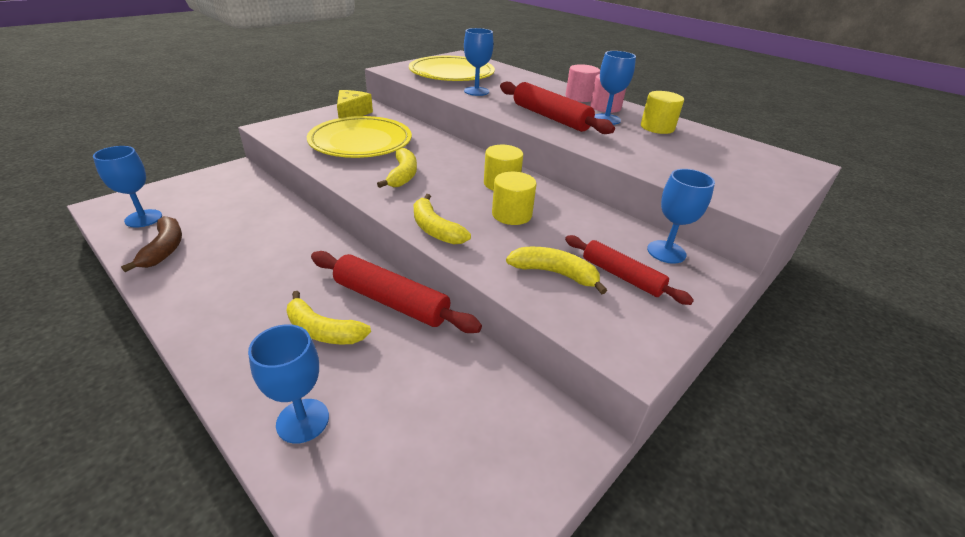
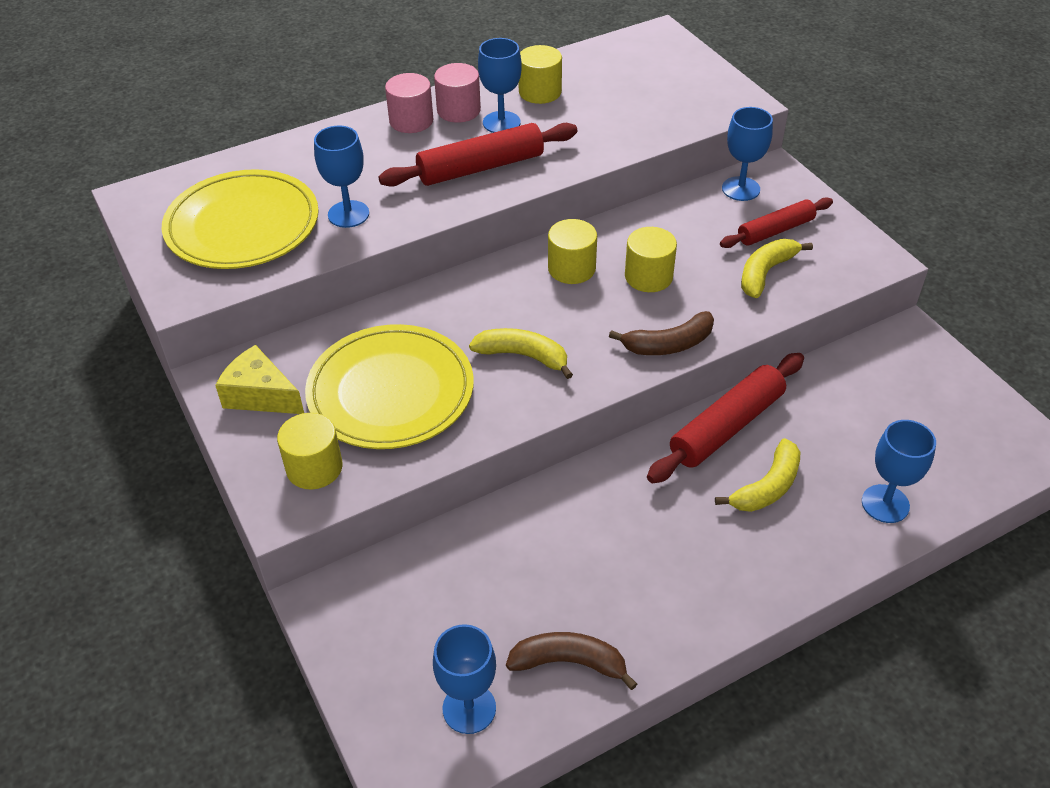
camera: 70 degrees left, 10 degrees up
yellow banana [414,194,471,244] -> brown banana [609,311,714,355]
none -> yellow cylinder [277,413,343,490]

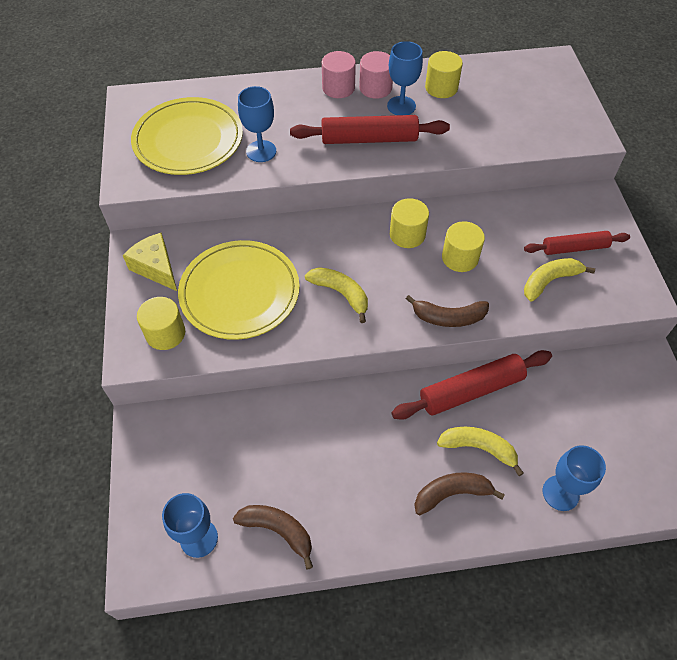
camera: 20 degrees right, 10 degrees up
yellow banana [715,438,800,512] -> yellow banana turned 135 degrees counterclockwise [437,427,524,476]
blue goblet [722,107,773,201] -> none
none -> brown banana [414,472,505,515]

